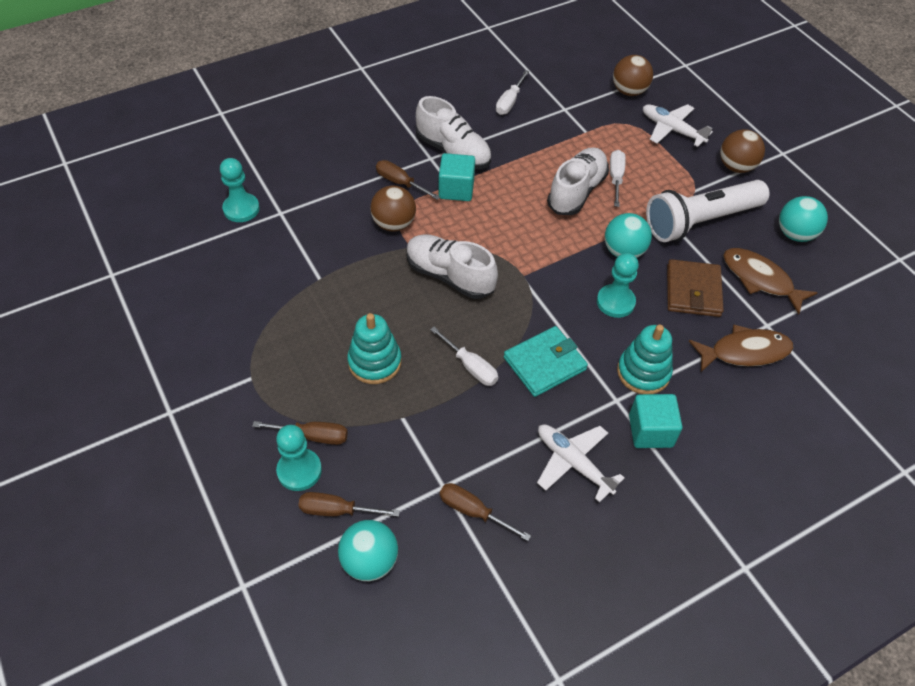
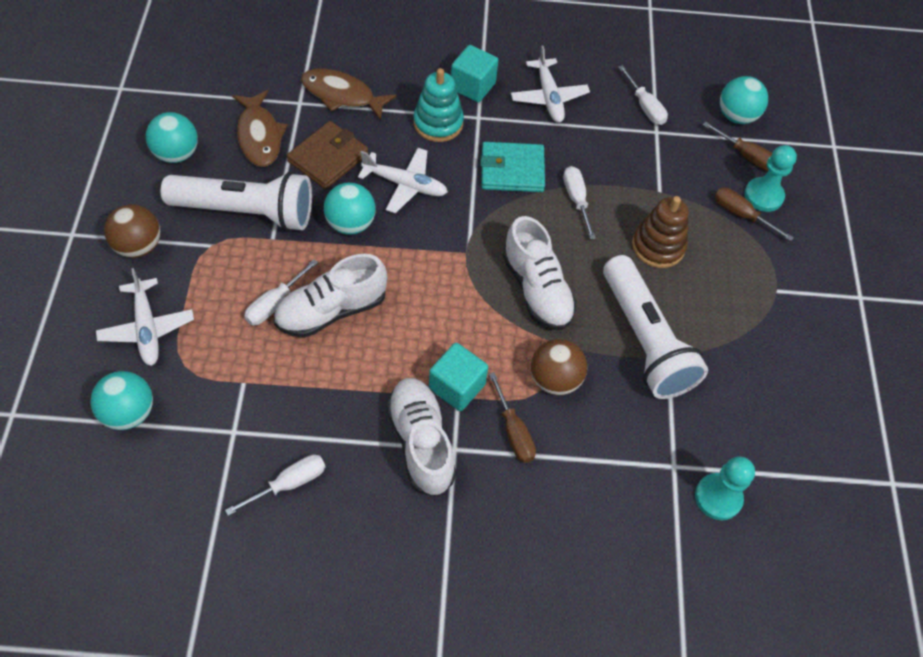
camera: 150 degrees left, 5 degrees up
turquoise stacking toy [347,313,401,384] -> brown stacking toy [632,196,689,268]
brown screwdriver [440,483,531,541] -> white screwdriver [618,65,668,125]
turquoise pawn [597,253,639,318] -> white plane [358,148,448,214]
brown ball [613,55,653,96] -> turquoise ball [90,371,153,430]
none -> white flashlight [603,255,708,399]

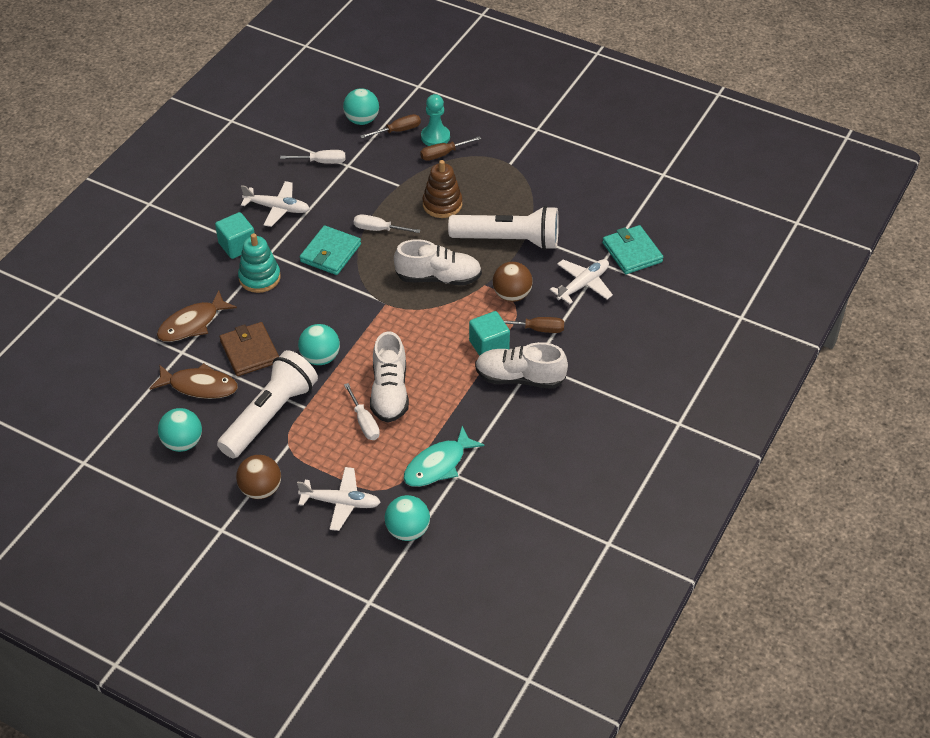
camera: 60 degrees left, 10 degrees down
white screwdriver [225,455,326,516] -> none
white plane [358,148,448,214] -> white plane moved to [550,259,613,304]
turquoise pawn [695,456,755,520] -> turquoise wallet [602,225,663,274]
none -> turquoise fish [404,426,484,487]

